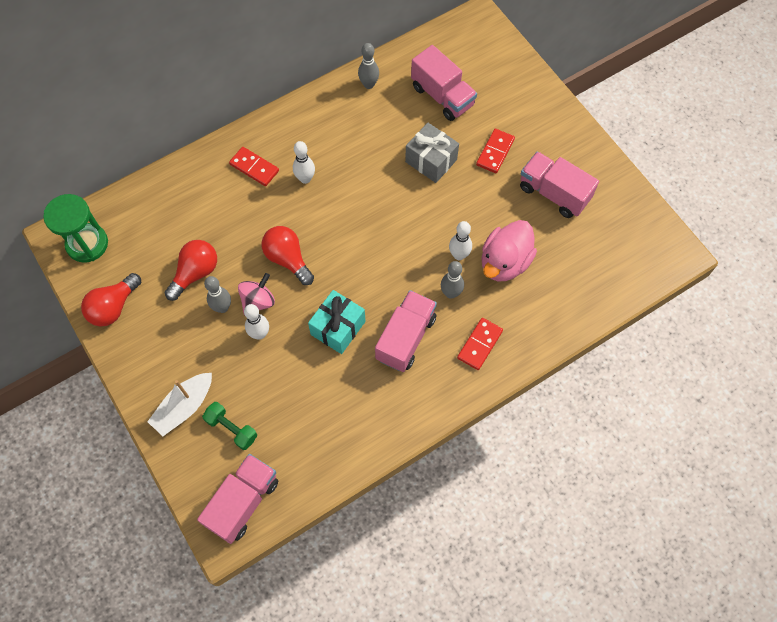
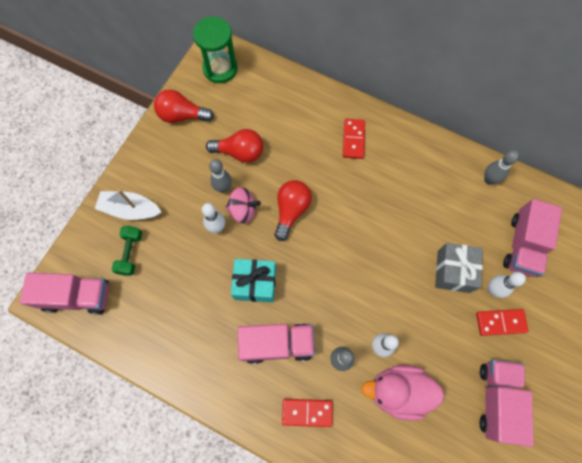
camera: 60 degrees right, 5 degrees up
white bowling pin [293,141,315,184] -> white bowling pin moved to [488,272,526,298]

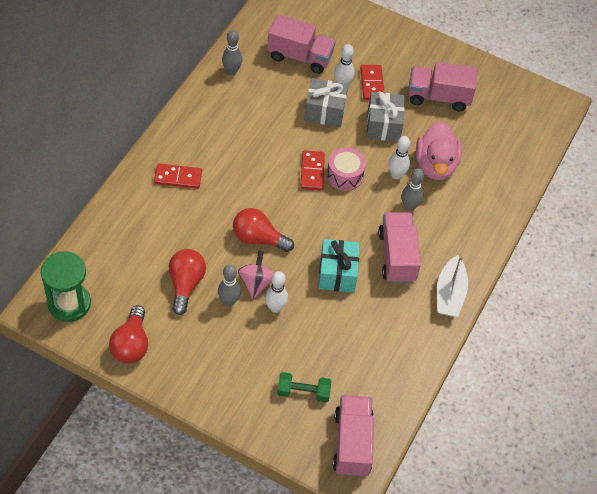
camera: 95 degrees left, 15 degrees down
white boat [95,189,161,220] -> white boat moved to [437,255,468,317]
red domino [282,399,333,427] -> red domino moved to [300,150,325,190]
none -> pink drum [327,147,366,191]
none -> grey gift [366,92,404,141]

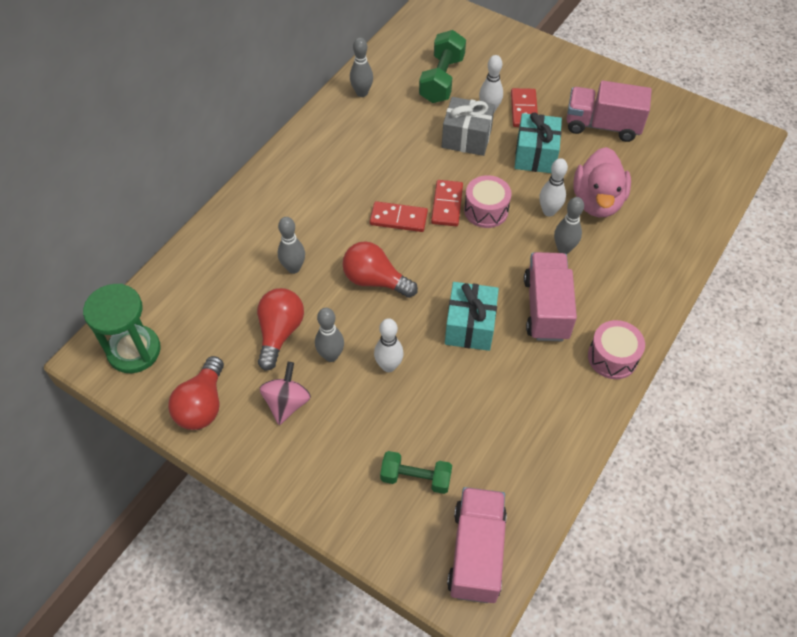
camera: 10 degrees right, 0 degrees up
red domino [154,164,202,189] -> red domino moved to [370,201,428,232]
pink spinning top [238,251,274,299] -> pink spinning top moved to [260,362,311,425]
pink truck [267,15,336,74] -> green dumbbell [419,30,466,103]
grey gift [366,92,404,141] -> turquoise gift [514,112,562,173]
white boat [437,255,468,317] -> pink drum [588,320,645,379]
none -> grey bowling pin [278,217,305,274]

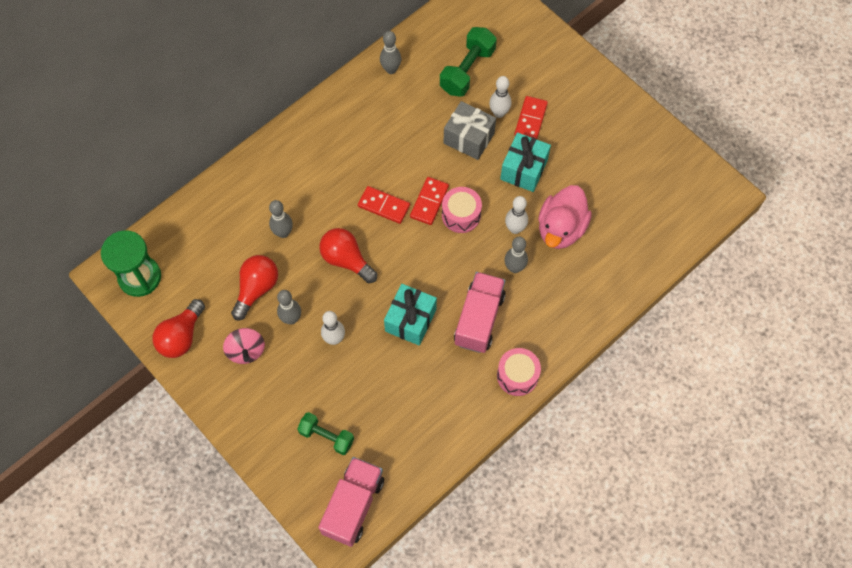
camera: 15 degrees right, 10 degrees up
pink spinning top [260,362,311,425] -> pink spinning top turned 135 degrees clockwise [223,328,265,364]
pink truck [566,81,652,142] -> none

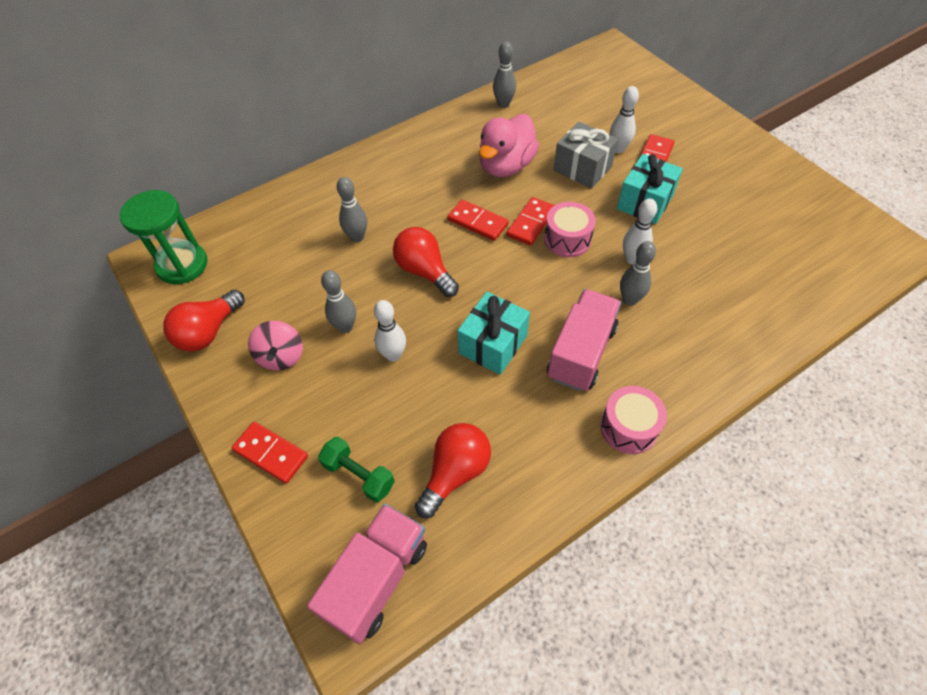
camera: 10 degrees right, 10 degrees down
red light bulb [231,255,278,320] -> red light bulb moved to [415,423,491,518]
green dumbbell [440,27,497,97] -> none
pink duck [538,185,592,249] -> pink duck moved to [479,114,539,177]
none -> red domino [232,422,308,484]

